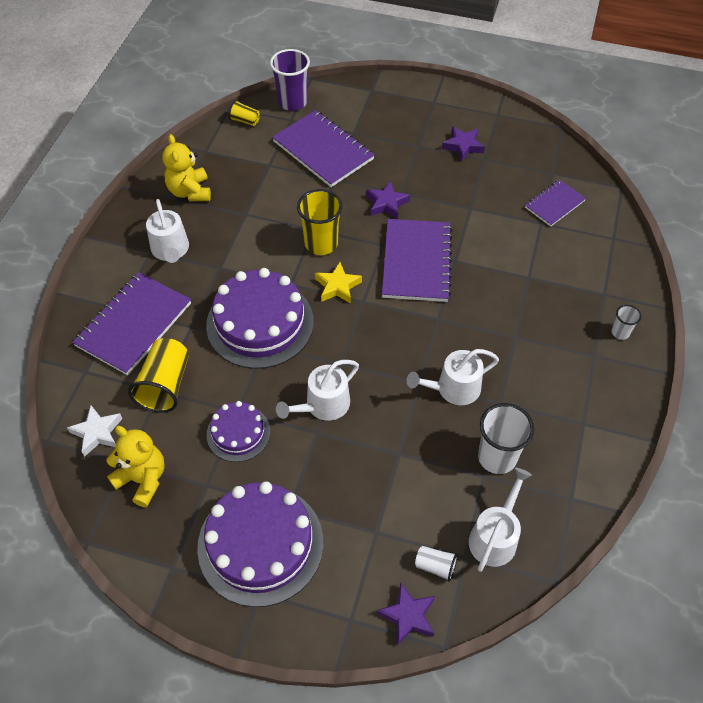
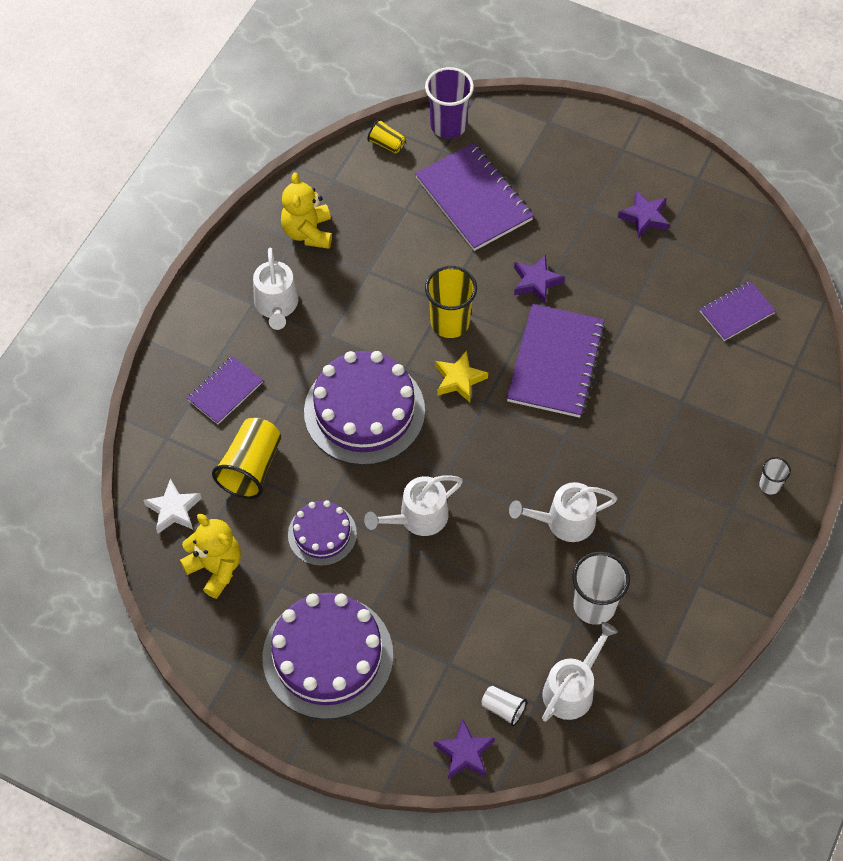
camera: 10 degrees right, 5 degrees up
purple notebook [72,272,191,375] -> purple notebook [187,356,263,424], size x0.57

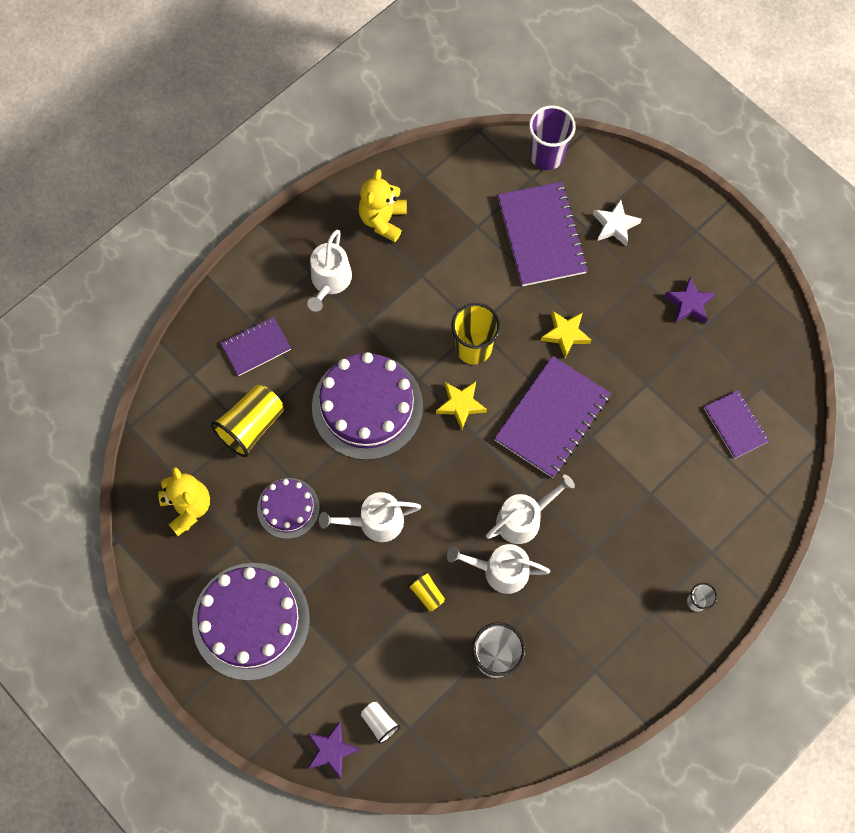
camera: 20 degrees right, 10 degrees up
white star [143,479,201,534] -> white star moved to [593,199,642,247]
yellow cup [367,119,405,154] -> yellow cup moved to [407,571,445,612]
purple star [514,254,565,304] -> yellow star [541,311,591,358]
white watering can [542,622,618,722] -> white watering can moved to [486,475,575,544]
purple notebook [700,281,776,341] -> purple notebook turned 75 degrees clockwise [704,390,769,459]

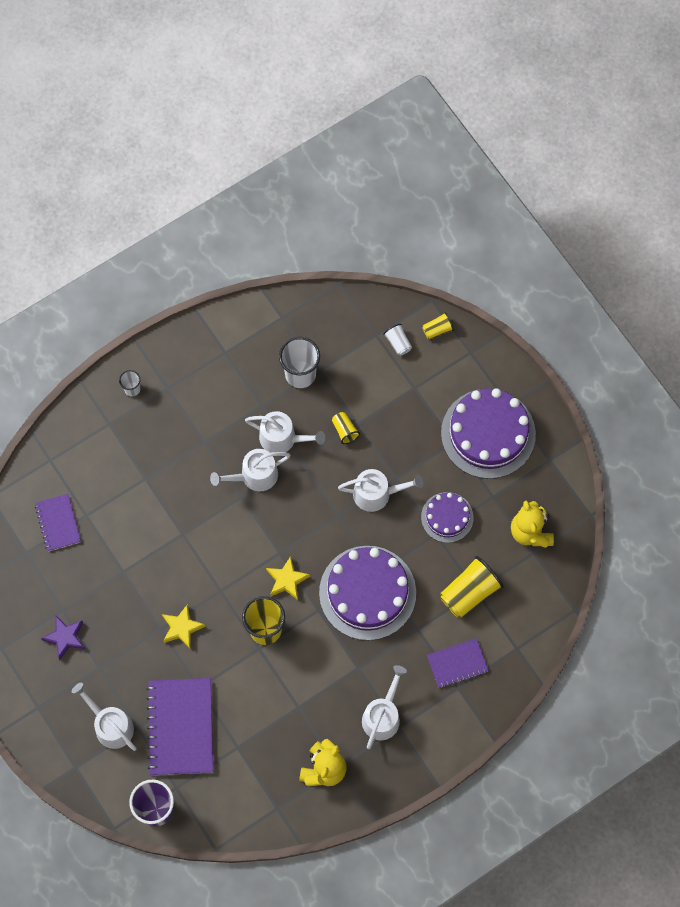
camera: 170 degrees left, 0 degrees up
purple star [308,722,361,778] -> yellow cup [422,312,454,340]
purple notebook [494,356,611,478] -> none
white star [593,199,642,247] -> white watering can [72,683,137,751]

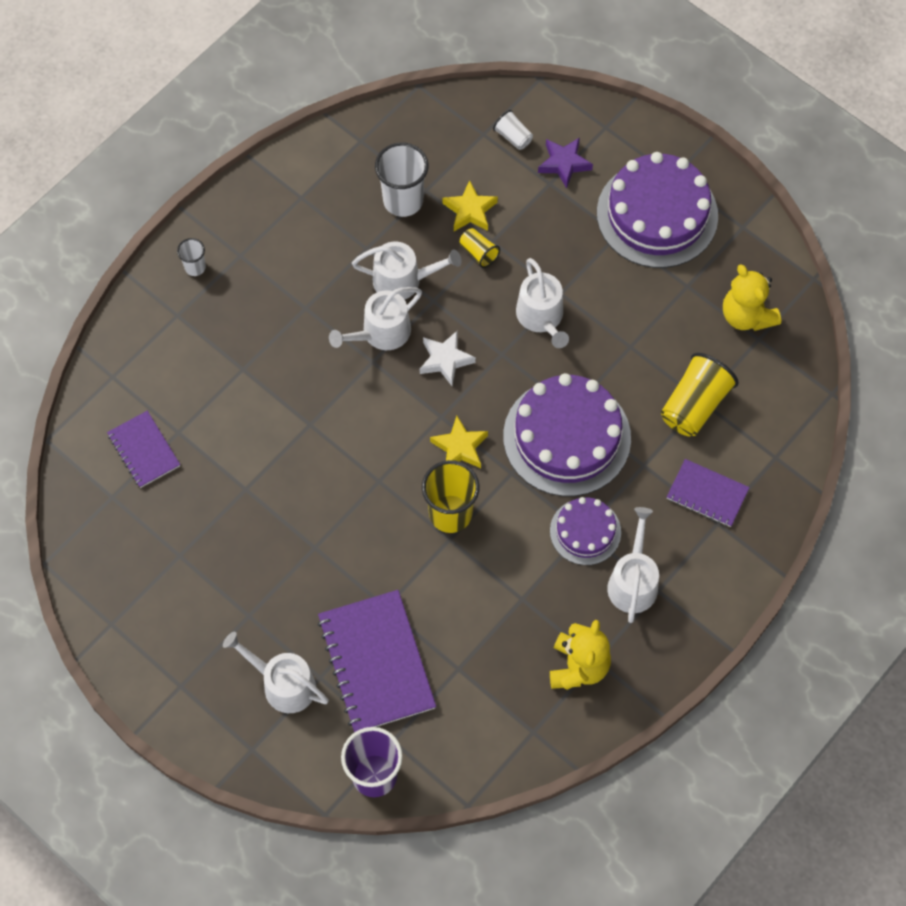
camera: 15 degrees left, 5 degrees down
purple star [41,616,85,660] -> purple star moved to [538,137,593,188]
yellow star [162,604,205,649] -> yellow star moved to [442,180,498,231]
white watering can [338,469,423,512] -> white watering can turned 90 degrees clockwise [516,258,569,348]
purple cake [421,492,474,543] -> purple cake moved to [550,497,621,565]
yellow cup [422,312,454,340] -> none
purple notebook [427,638,489,688] -> purple notebook turned 60 degrees clockwise [667,459,750,527]
none -> white star [420,330,476,386]

